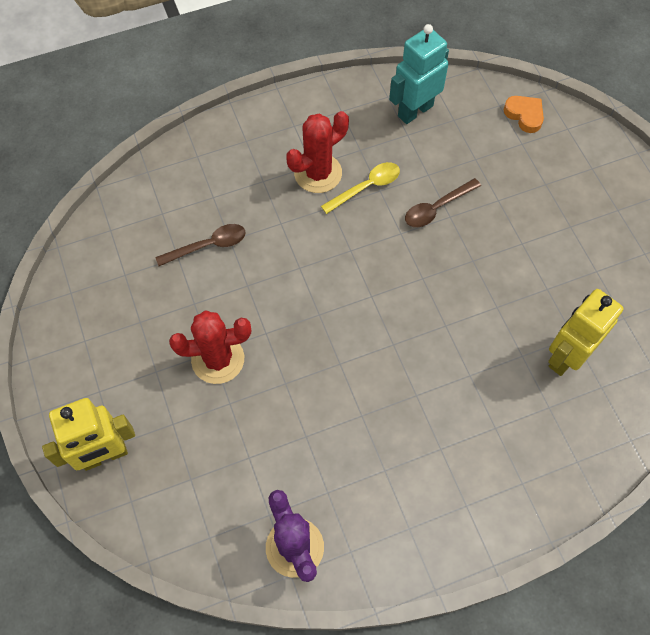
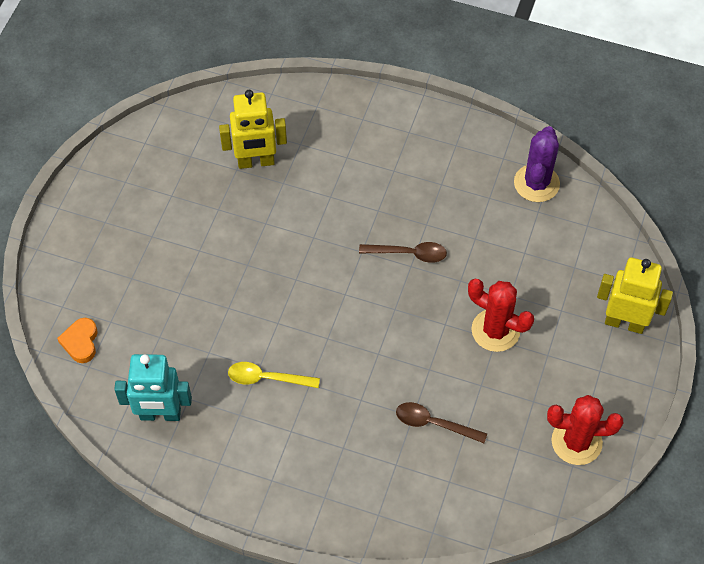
camera: 140 degrees left, 5 degrees down
red cactus [286,111,349,193] -> red cactus moved to [547,395,623,465]
brown spoon [405,178,481,227] -> brown spoon moved to [359,242,447,263]

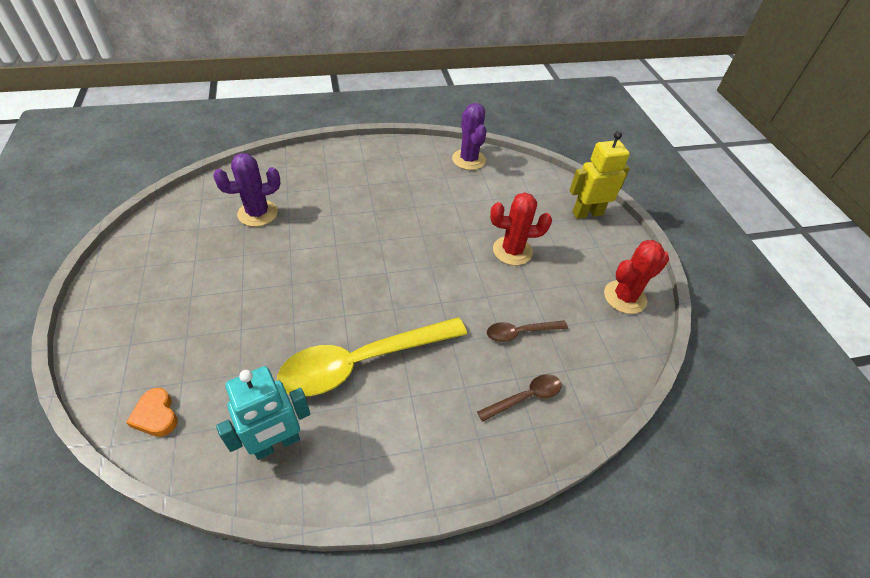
camera: 35 degrees left, 10 degrees down
yellow robot [219,90,287,169] -> purple cactus [213,153,281,227]
yellow spoon [228,362,320,388] -> yellow spoon [277,317,467,396], size x2.14
brown spoon [359,242,447,263] -> brown spoon moved to [477,374,562,422]

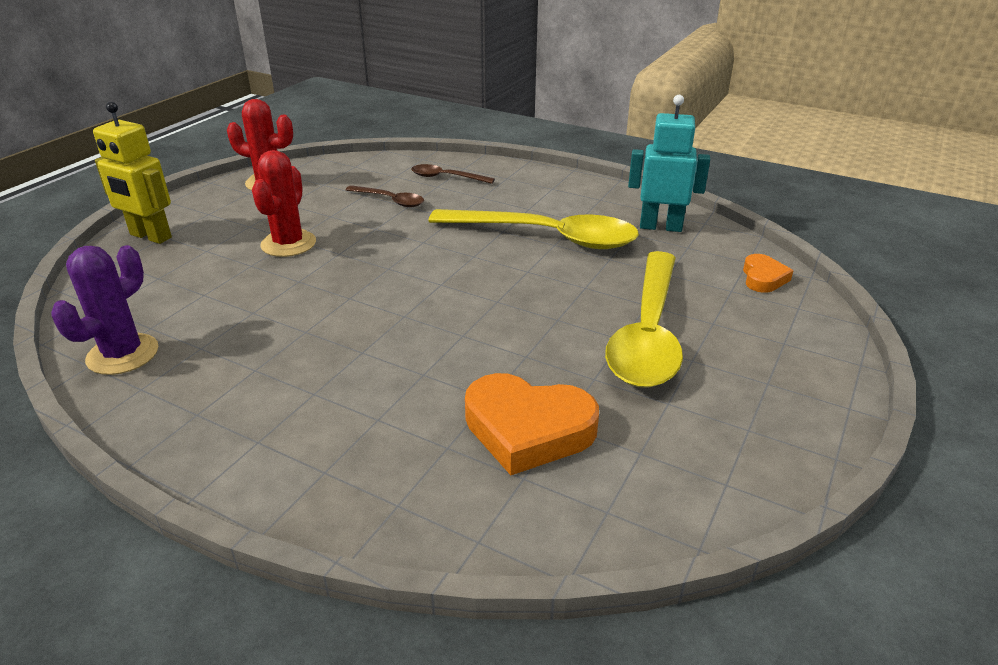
camera: 135 degrees left, 15 degrees down
purple cactus [213,153,281,227] -> orange heart [465,373,599,475]
red cactus [490,193,552,266] -> red cactus turned 60 degrees clockwise [252,150,316,257]
none -> yellow spoon [605,251,683,388]

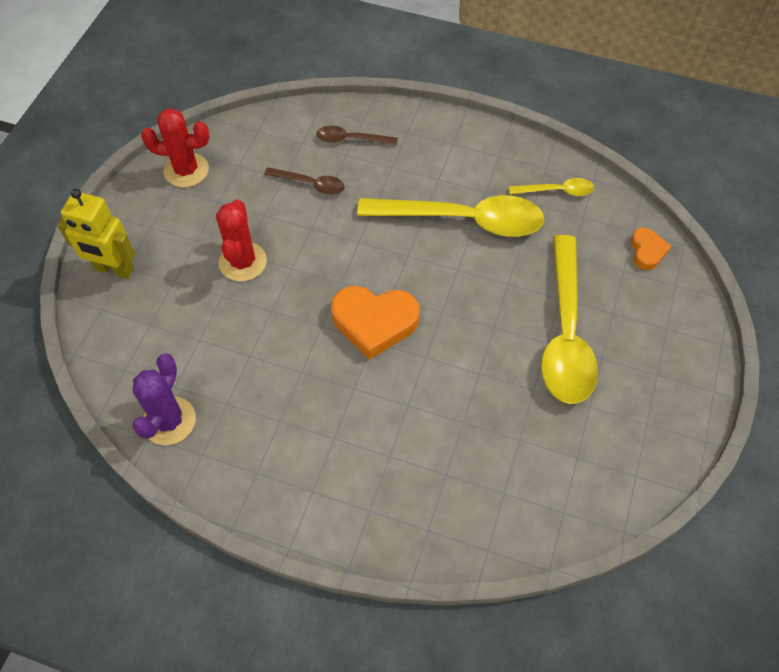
camera: 10 degrees left, 25 degrees up
orange heart [465,373,599,475] -> orange heart moved to [331,286,420,360]
turquoise robot [628,95,710,232] -> yellow spoon [509,178,594,196]

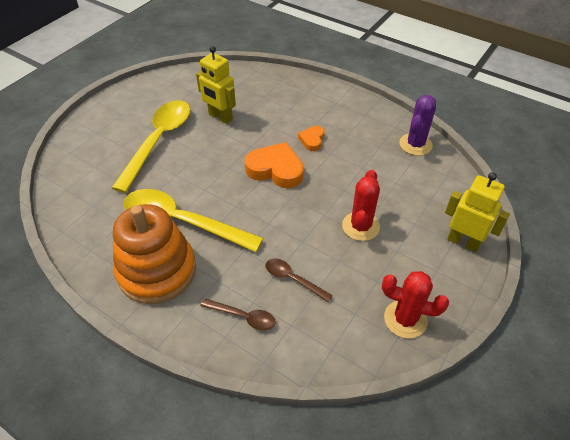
camera: 165 degrees left, 10 degrees down
yellow spoon [509,178,594,196] -> none
orange heart [631,228,671,270] -> orange heart moved to [298,126,324,151]
none -> orange stacking toy [113,204,196,304]
none -> yellow robot [196,46,236,124]

